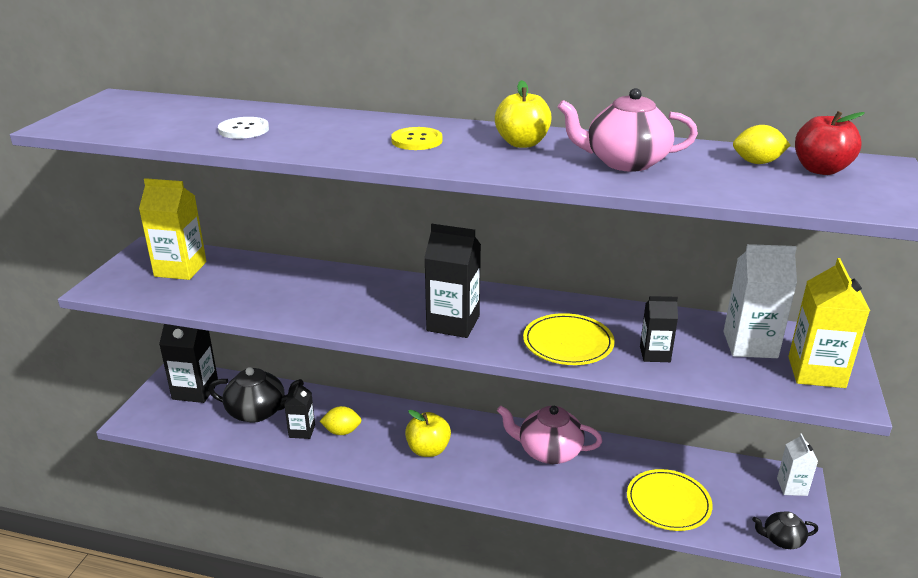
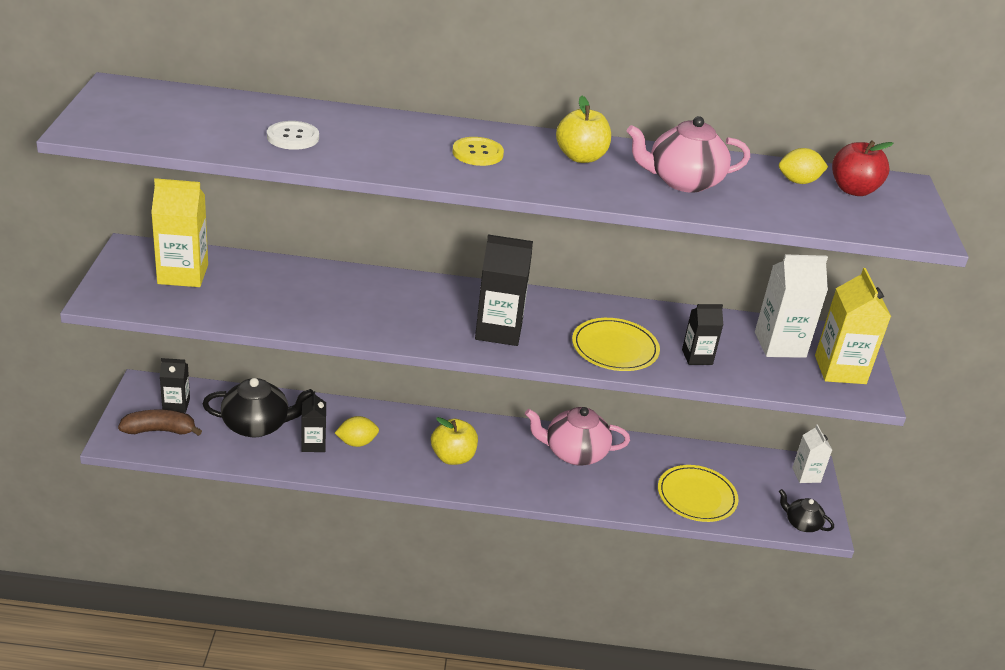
camera: 15 degrees left, 5 degrees up
black carton [159,324,218,403] -> black carton [160,358,190,413], size x0.59
black teapot [752,511,818,549] -> black teapot turned 45 degrees clockwise [779,489,834,532]
none -> brown banana [118,409,202,436]

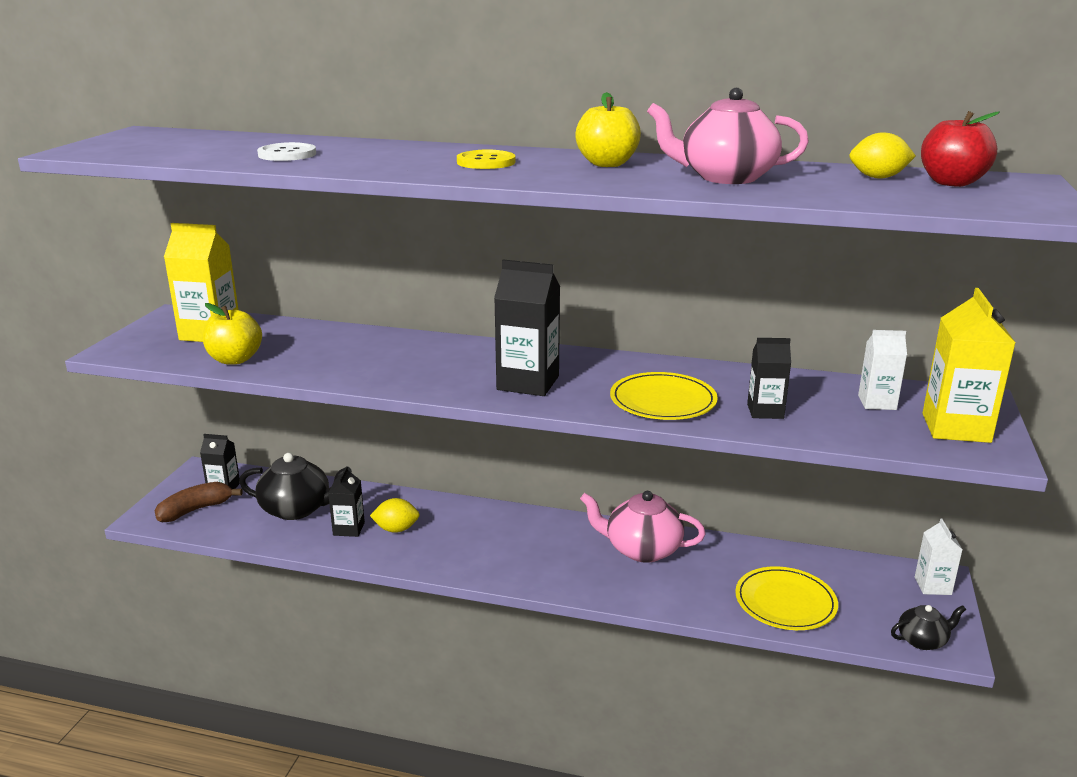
camera: 15 degrees right, 10 degrees down
brown banana [118,409,202,436] -> brown banana turned 45 degrees counterclockwise [154,482,242,522]
yellow apple [431,417,478,465] -> yellow apple moved to [203,303,262,365]
white carton [755,254,828,358] -> white carton [858,330,907,410], size x0.59
black teapot [779,489,834,532] -> black teapot turned 120 degrees clockwise [891,605,966,650]

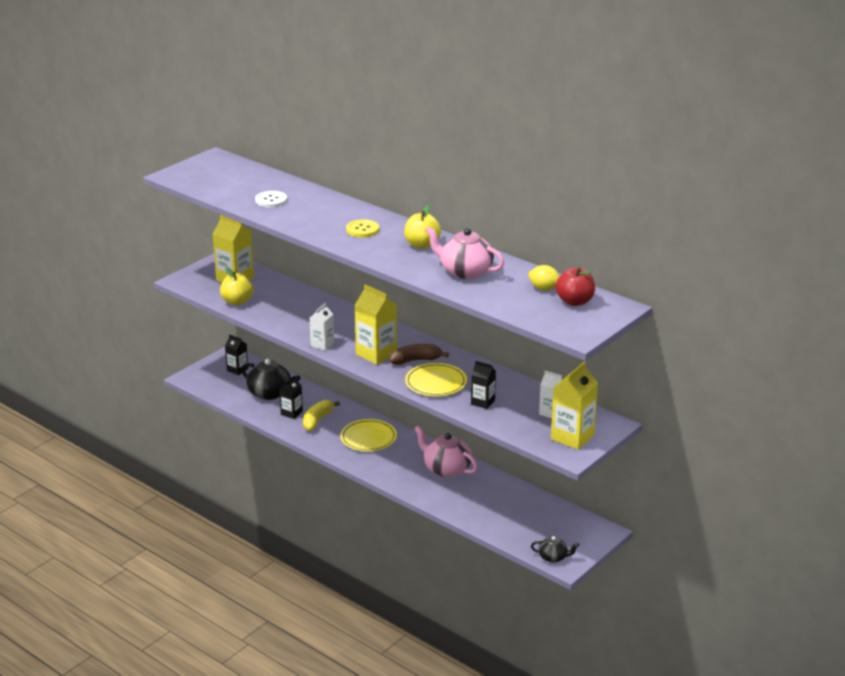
camera: 25 degrees right, 5 degrees up
brown banana [154,482,242,522] -> brown banana moved to [389,344,449,365]
yellow lemon [370,498,420,533] -> yellow banana [303,400,340,431]
black carton [494,260,560,396] -> yellow carton [354,284,397,365]
yellow plate [735,566,838,630] -> yellow plate moved to [340,419,397,451]
white carton [915,518,963,595] -> white carton moved to [310,303,334,350]

